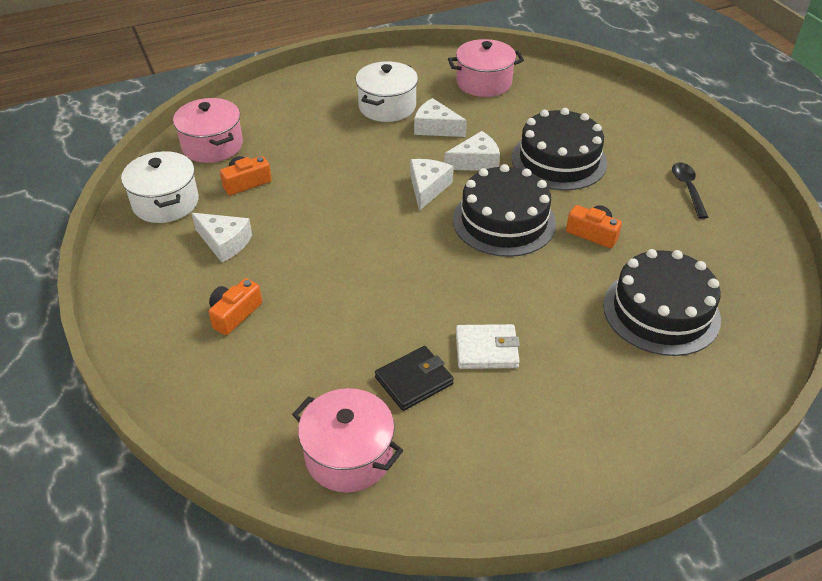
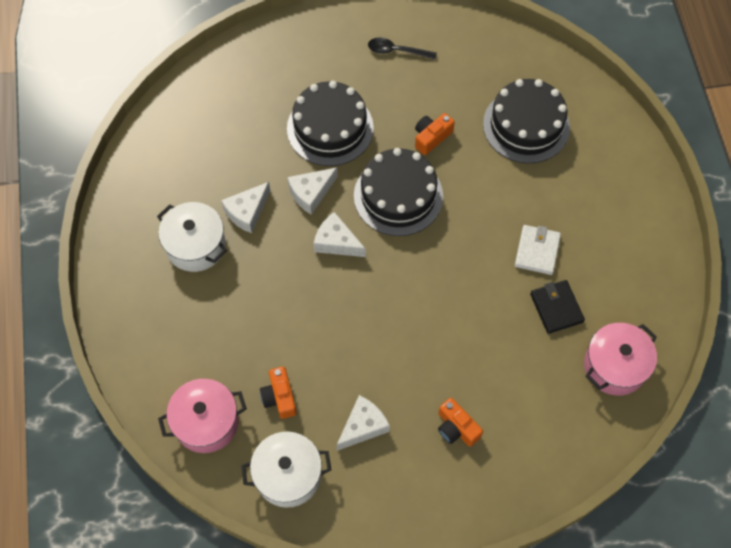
camera: 75 degrees left, 20 degrees up
white cheese [444,131,500,171] -> white cheese turned 120 degrees counterclockwise [287,167,338,215]
pink pot [448,39,524,97] -> none

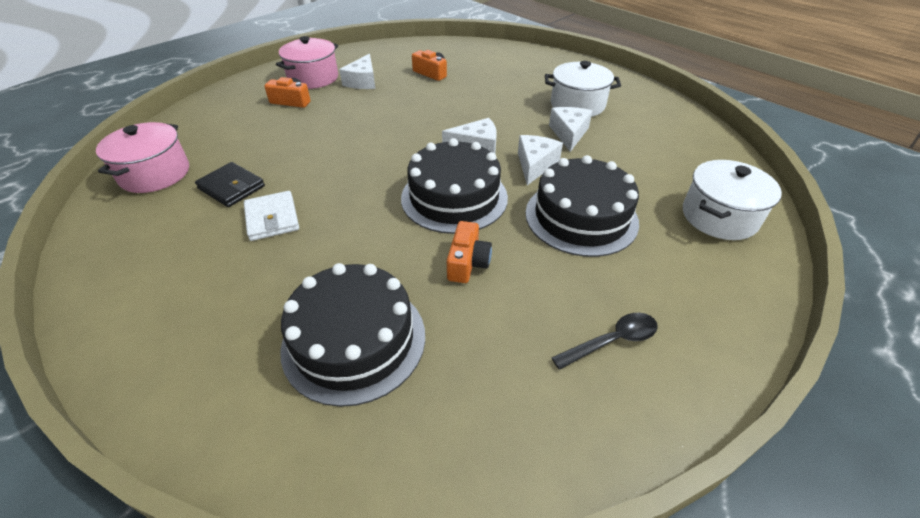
camera: 145 degrees right, 20 degrees down
pink pot [158,379,247,453] -> pink pot moved to [276,36,338,89]
white pot [241,432,331,508] -> white pot moved to [683,160,782,240]

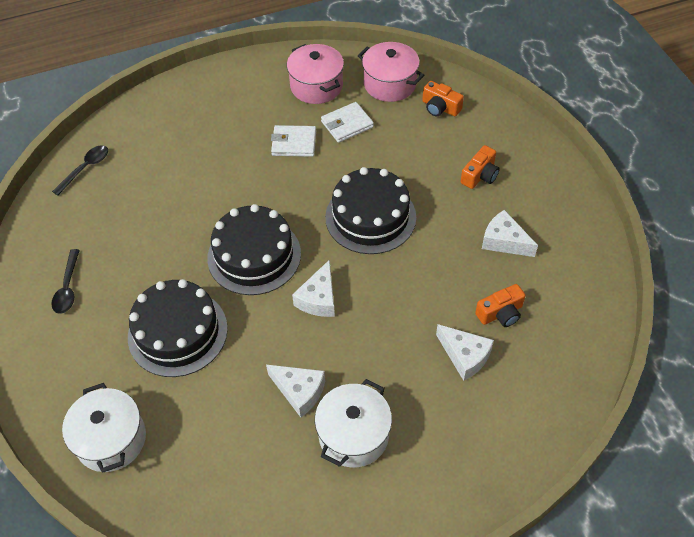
camera: 115 degrees right, 10 degrees up
black wallet [195,162,265,207] -> white wallet [321,102,374,143]
pink pot [276,36,338,89] -> pink pot moved to [287,44,344,104]
black cake [281,263,425,407] -> black cake moved to [325,167,416,254]
orange camera [447,221,492,283] -> orange camera moved to [422,81,464,116]
white cheese [518,135,563,185] -> white cheese moved to [436,324,494,381]
none -> black spoon [52,145,108,195]

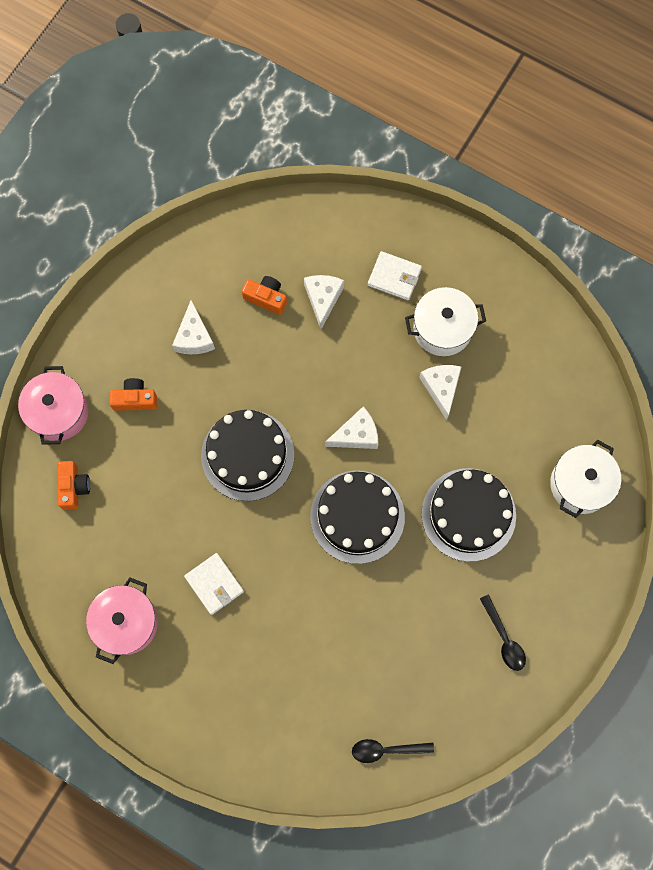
camera: 130 degrees left, 20 degrees up
black spoon [51,249,80,314] -> black spoon turned 105 degrees clockwise [480,594,526,671]
white wallet [321,102,374,143] -> white wallet moved to [368,251,422,300]
pink pot [358,42,424,102] -> pink pot moved to [18,366,89,445]

